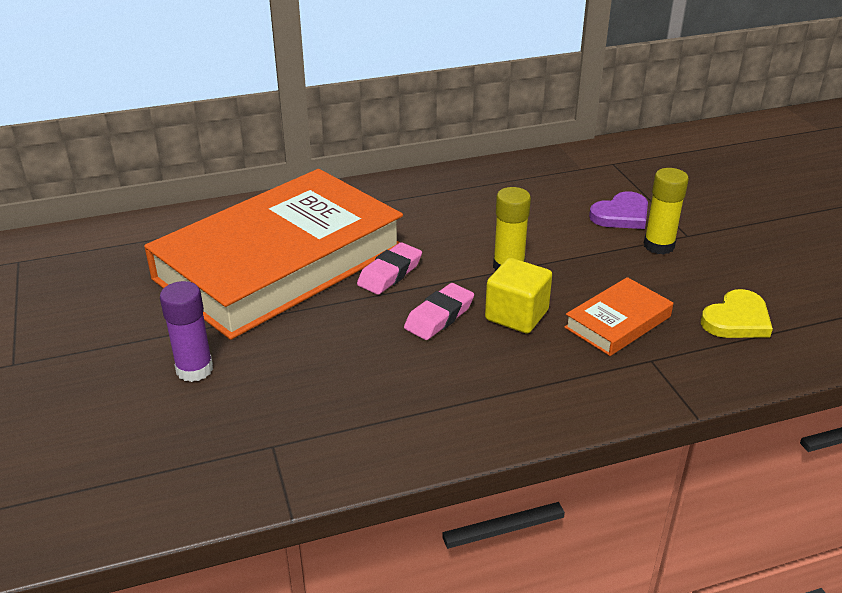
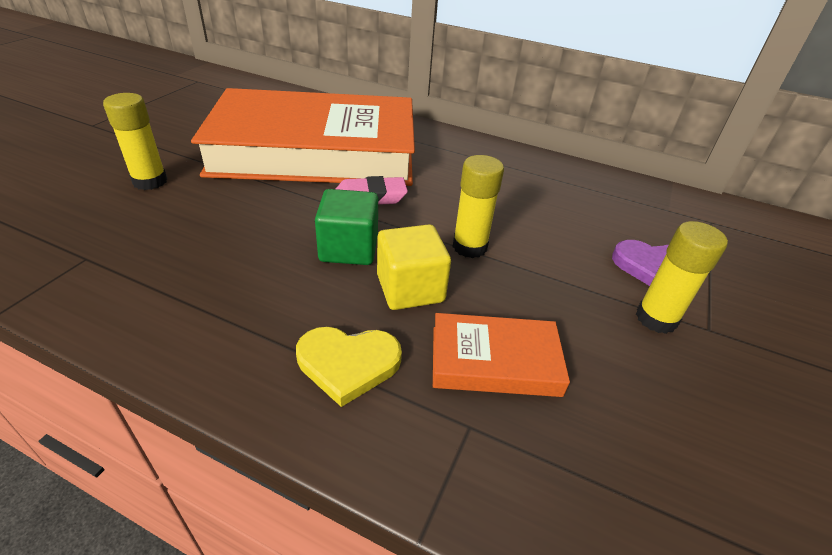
camera: 40 degrees right, 5 degrees up
purple glue stick [160,281,213,382] -> yellow glue stick [103,93,167,190]
pink eraser [404,283,474,340] -> green cube [315,189,378,265]
yellow heart [701,289,773,338] -> yellow heart moved to [296,327,402,407]

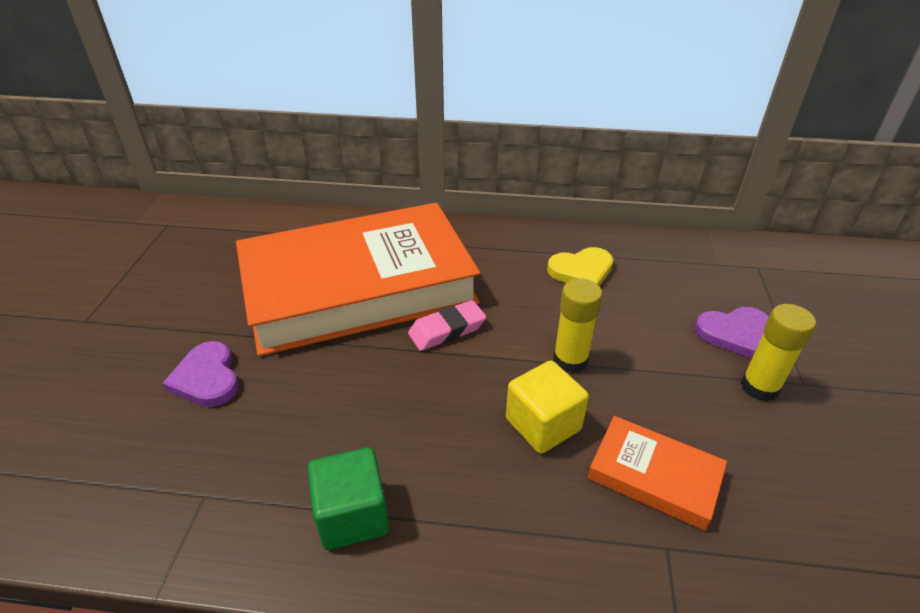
camera: 15 degrees left, 0 degrees up
yellow glue stick [103,93,167,190] -> purple heart [162,341,239,407]
yellow heart [296,327,402,407] -> yellow heart moved to [547,247,613,286]
green cube [315,189,378,265] -> green cube moved to [308,447,389,550]
orange book [433,313,570,397] -> orange book turned 45 degrees clockwise [588,416,727,531]

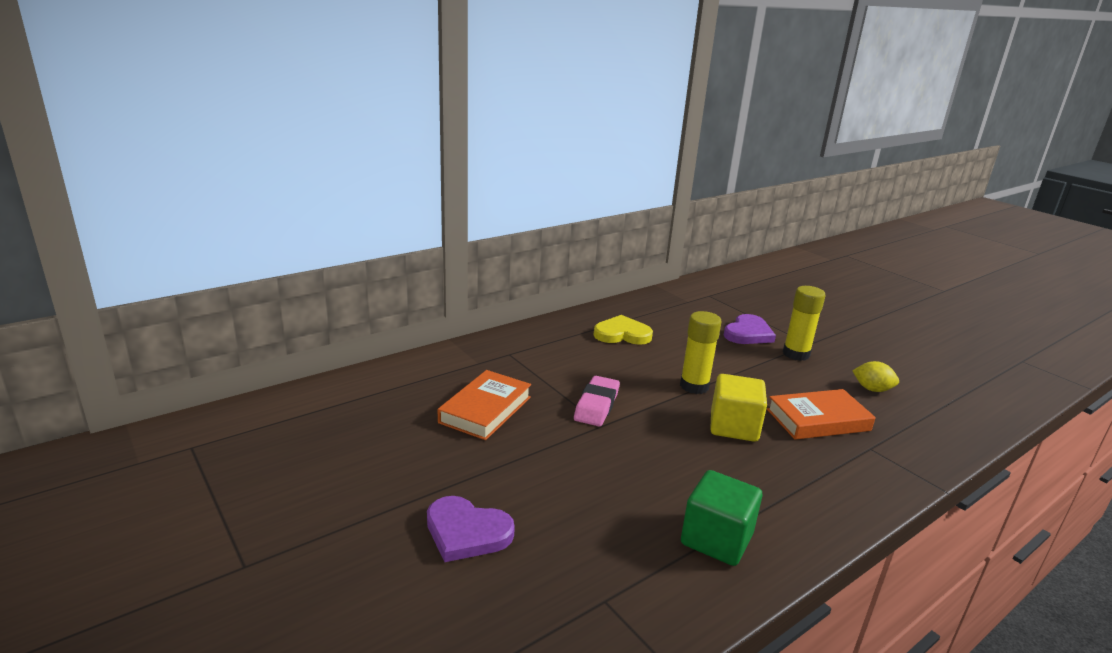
camera: 45 degrees left, 15 degrees down
orange book [236,203,480,356] -> orange book [438,370,531,440], size x0.40
yellow heart [547,247,613,286] -> yellow heart turned 120 degrees counterclockwise [594,315,653,345]
none -> yellow lemon [852,361,899,392]

